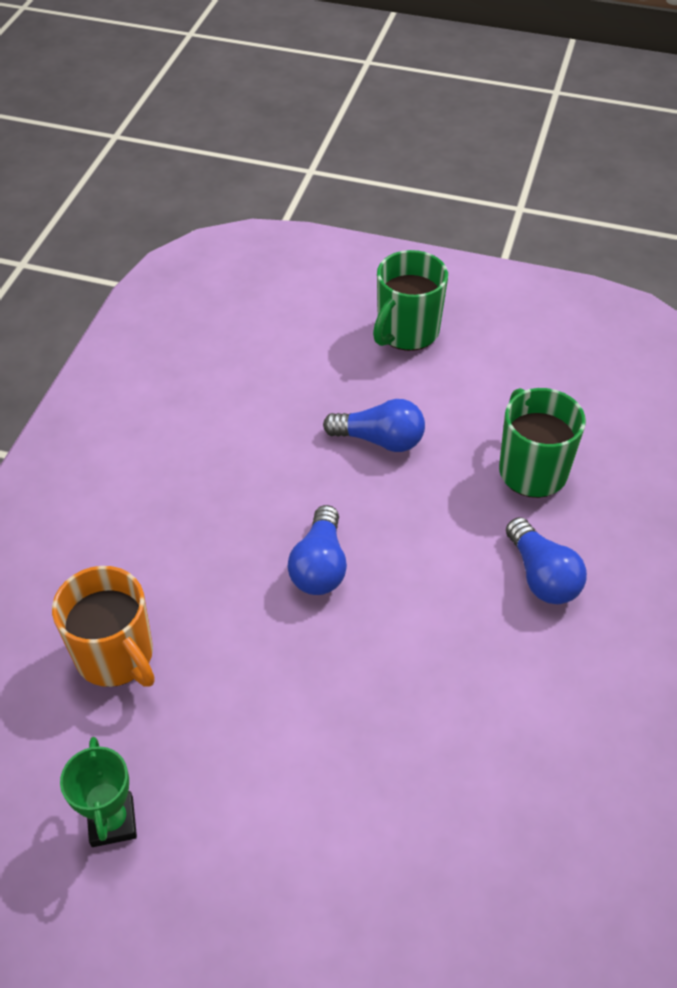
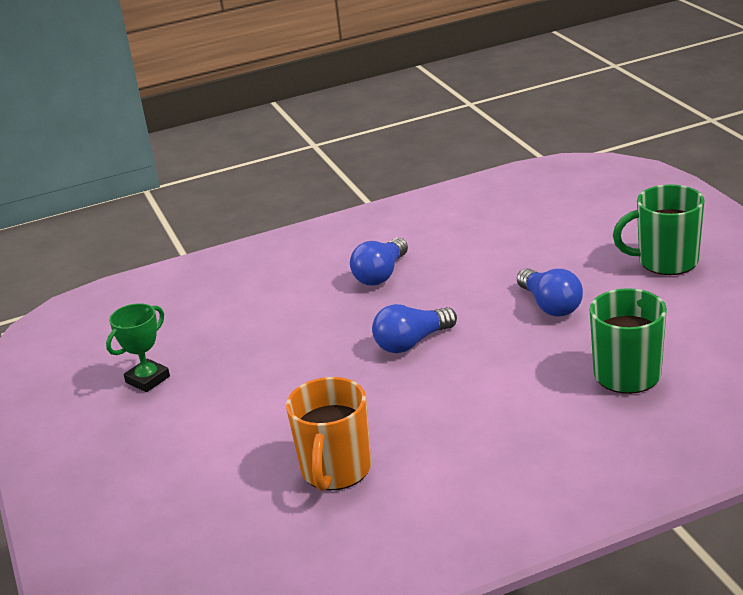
camera: 55 degrees right, 20 degrees down
orange mug [52,566,154,687] -> orange mug moved to [286,377,371,491]
blue light bulb [506,517,587,604] -> blue light bulb moved to [350,238,408,285]

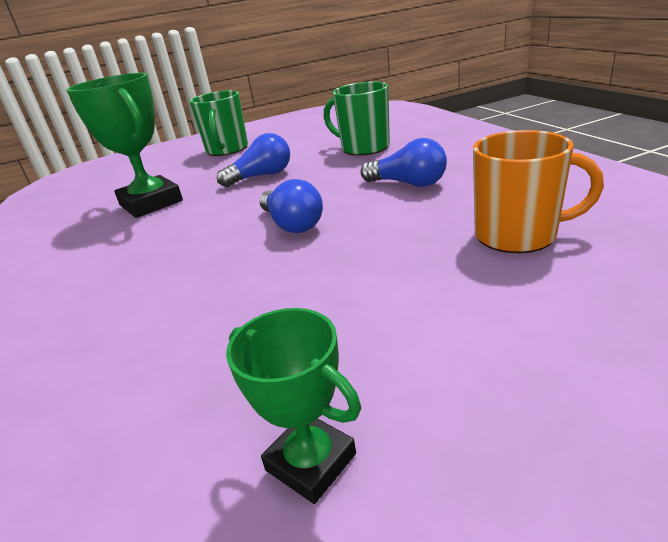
camera: 90 degrees left, 0 degrees up
blue light bulb [350,238,408,285] -> blue light bulb moved to [360,138,447,187]
none -> green trophy [66,73,183,218]

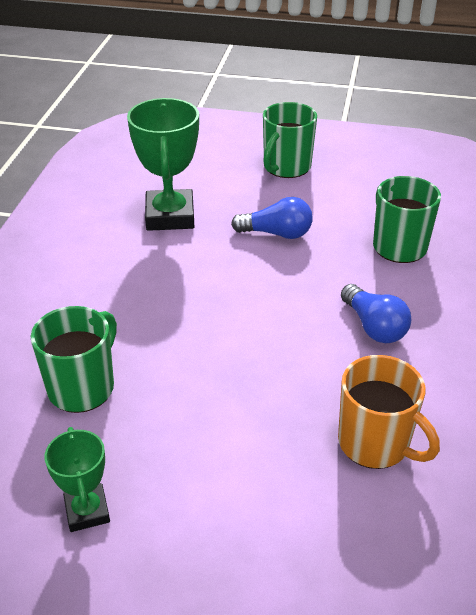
camera: 30 degrees right, 10 degrees up
blue light bulb [259,179,323,233] -> none
none -> green mug [30,306,117,413]

